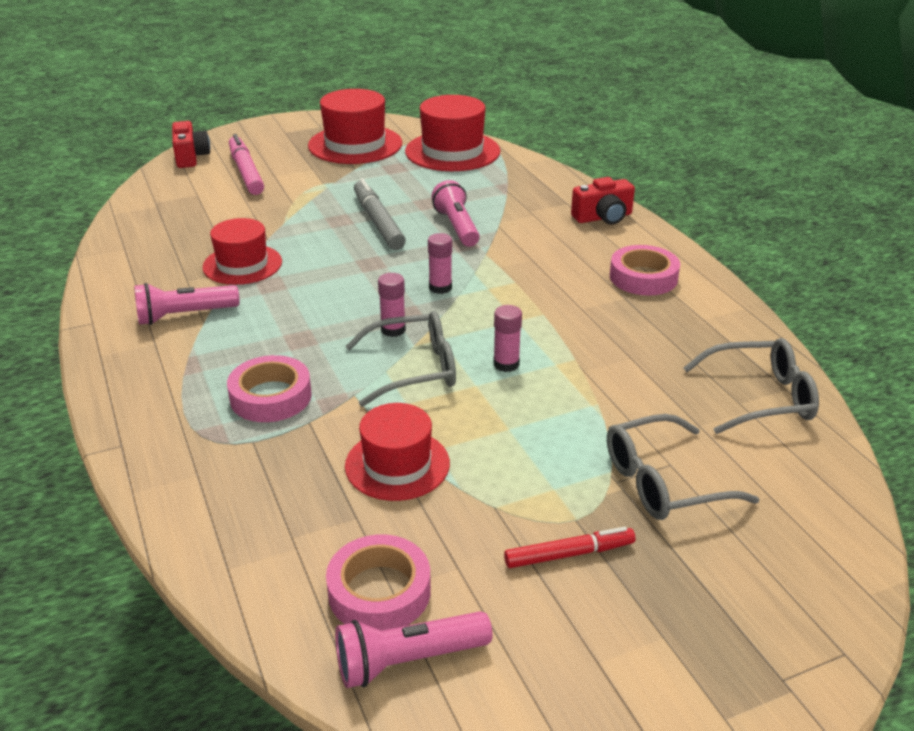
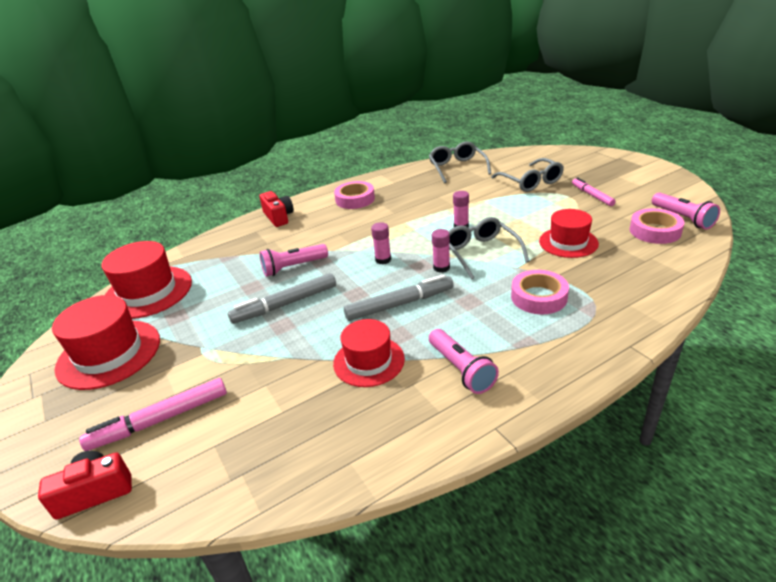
camera: 95 degrees left, 0 degrees up
red marker [504,527,635,568] -> pink marker [572,177,616,206]
none -> grey marker [344,274,454,321]

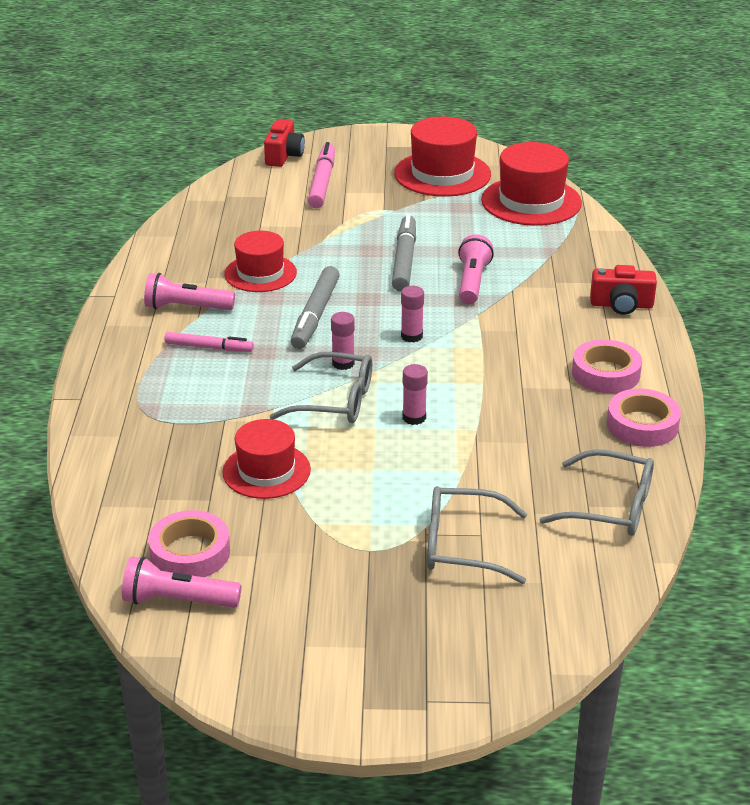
camera: 120 degrees right, 0 degrees up
pink tape [511,270,569,314] -> pink tape moved to [607,389,681,447]
pink marker [572,177,616,206] -> pink marker moved to [164,332,254,352]

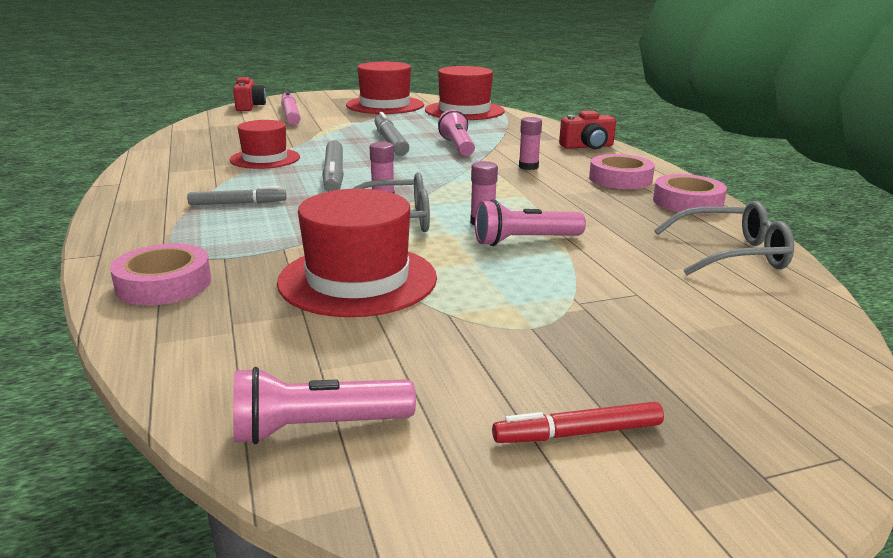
camera: 20 degrees left, 10 degrees down
pink flashlight [144,273,235,310] -> pink flashlight moved to [475,200,586,246]
pink tape [148,510,230,577] -> pink tape moved to [110,243,211,305]
pink marker [164,332,254,352] -> grey marker [187,186,287,205]
red hat [222,419,311,499] -> red hat [277,188,437,317], size x1.50
pink glue stick [401,286,424,342] -> pink glue stick moved to [519,117,542,170]
grey glasses [427,486,527,584] -> none
none -> red marker [492,402,664,443]

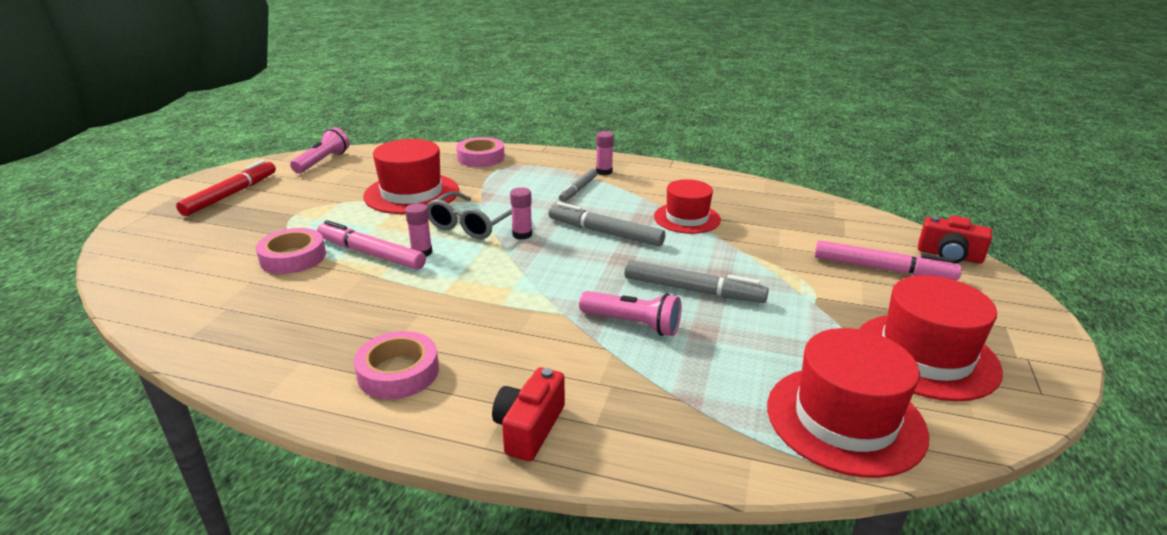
camera: 125 degrees right, 5 degrees up
pink flashlight [475,200,586,246] -> pink marker [317,220,426,270]
red marker [492,402,664,443] -> red marker [176,160,276,216], size x1.56
pink glue stick [519,117,542,170] -> pink glue stick moved to [596,131,614,175]
pink tape [653,174,727,214] -> pink tape moved to [256,228,326,274]
grey glasses [654,201,794,275] -> none

